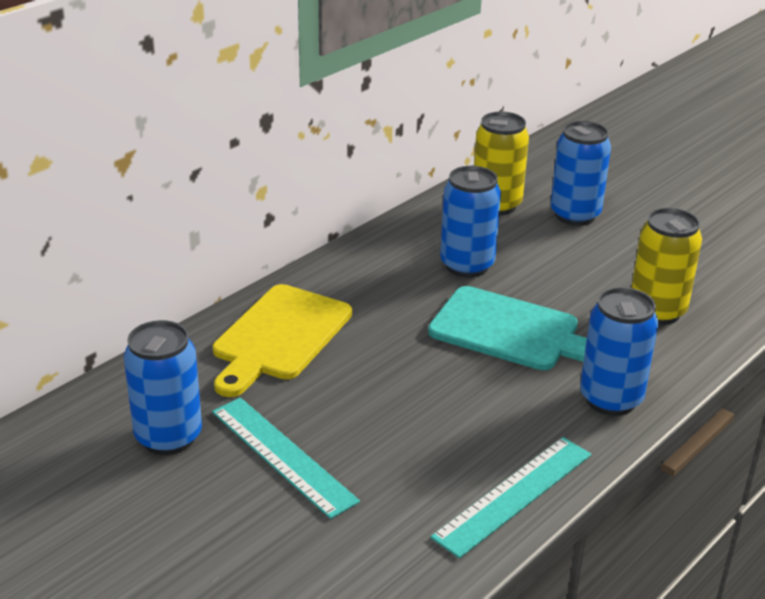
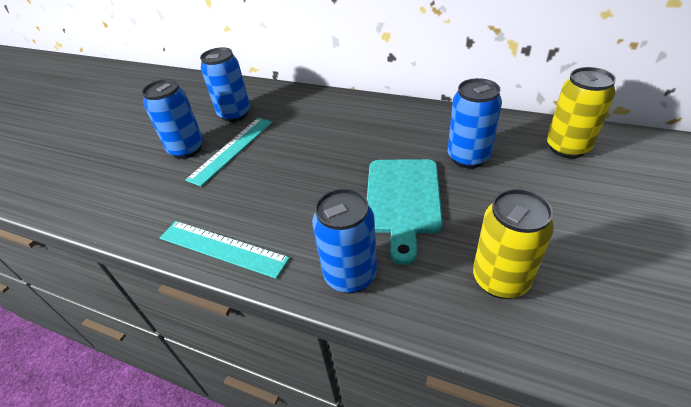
camera: 75 degrees right, 10 degrees up
yellow cutting board [213,284,352,397] -> none
blue can [550,121,611,226] -> blue can moved to [142,79,203,159]

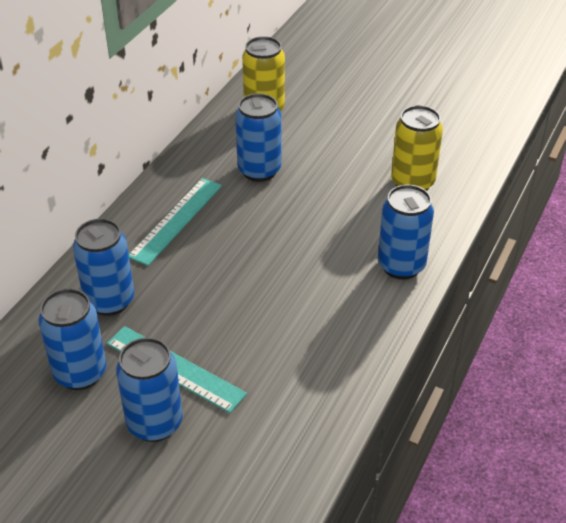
camera: 90 degrees left, 0 degrees up
turquoise ruler [160,221,290,279] -> turquoise ruler moved to [129,178,222,266]
turquoise cutting board [367,159,443,265] -> none
none -> blue can [73,218,134,316]

